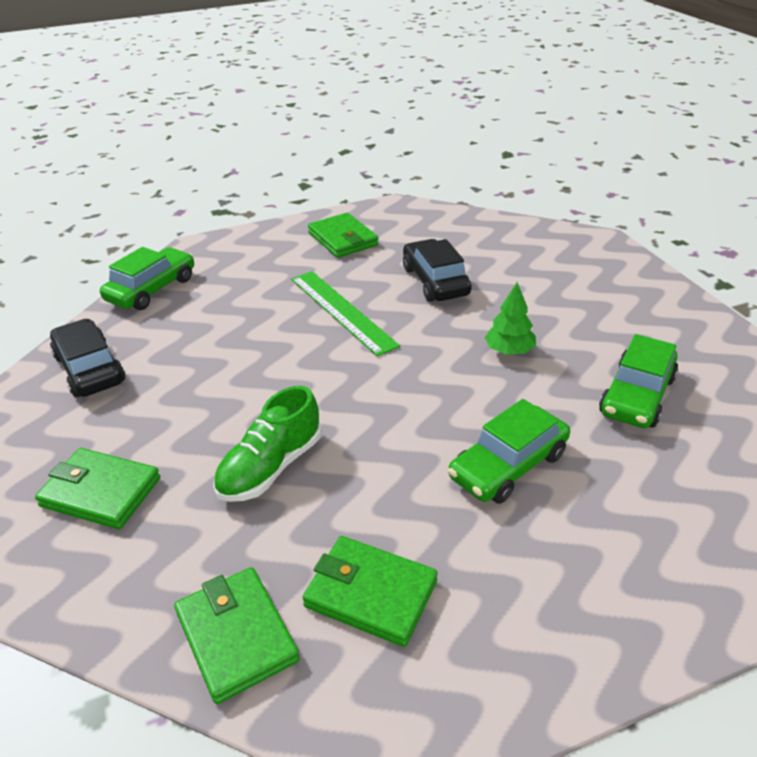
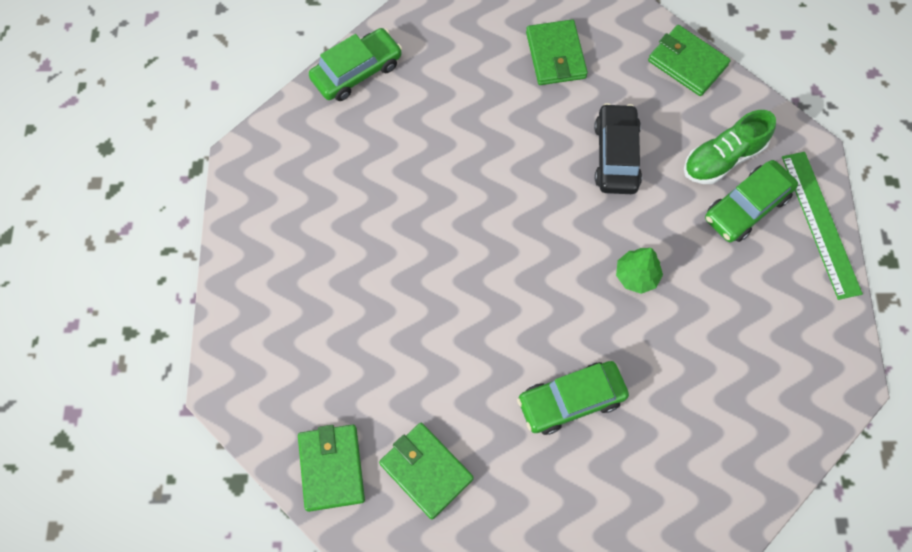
camera: 20 degrees right, 30 degrees up
green wallet [35,448,160,529] -> green wallet moved to [648,25,731,96]
black car [50,319,125,397] -> none
green shoe [213,386,322,502] -> green shoe moved to [684,110,776,184]
green ruler [291,271,400,356] -> green ruler moved to [782,152,863,300]
green car [599,334,678,428] -> green car moved to [705,160,798,242]

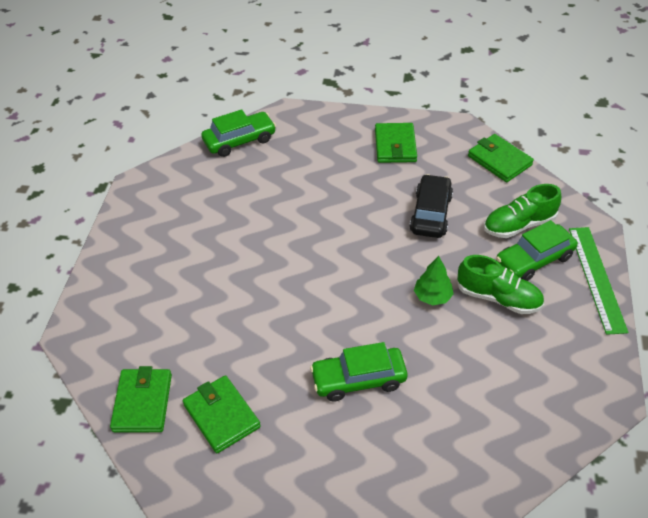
camera: 10 degrees right, 20 degrees down
none -> green shoe [457,255,544,314]

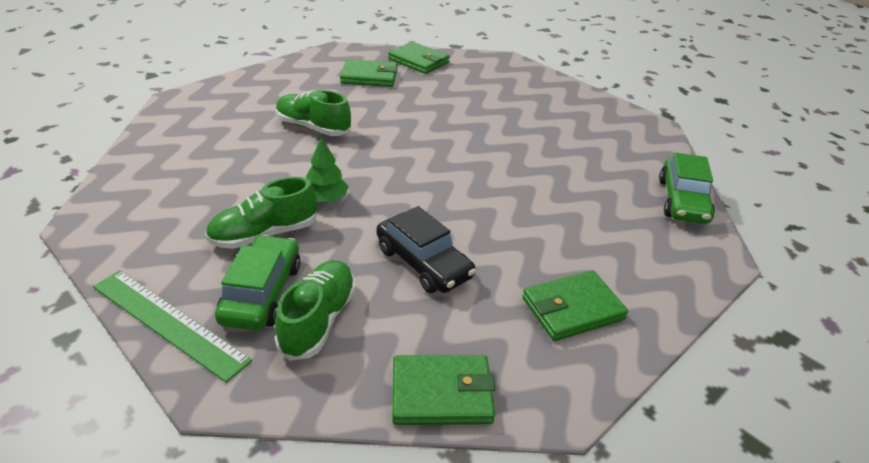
camera: 125 degrees right, 10 degrees down
green car [310,342,408,402] -> green shoe [276,90,351,136]
green wallet [375,123,417,163] -> green wallet turned 60 degrees counterclockwise [522,270,628,341]

